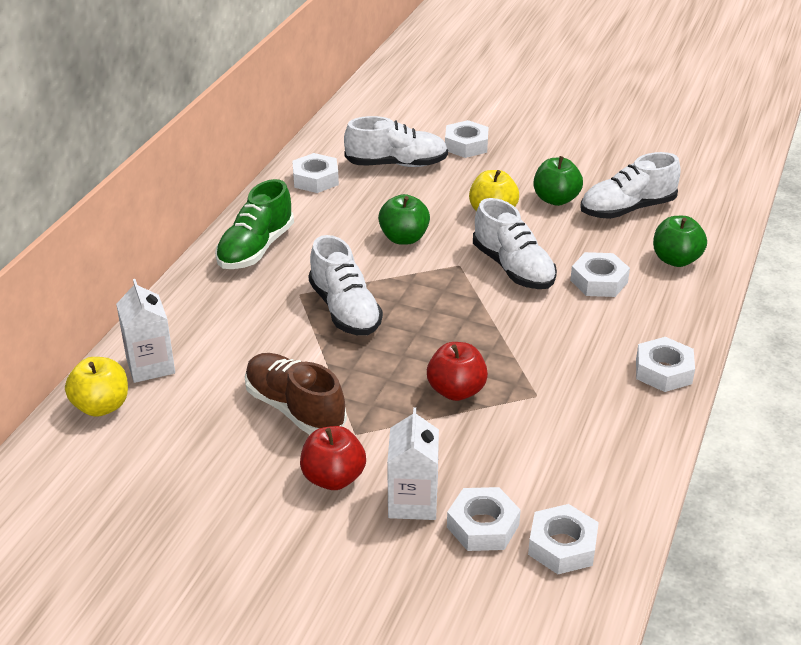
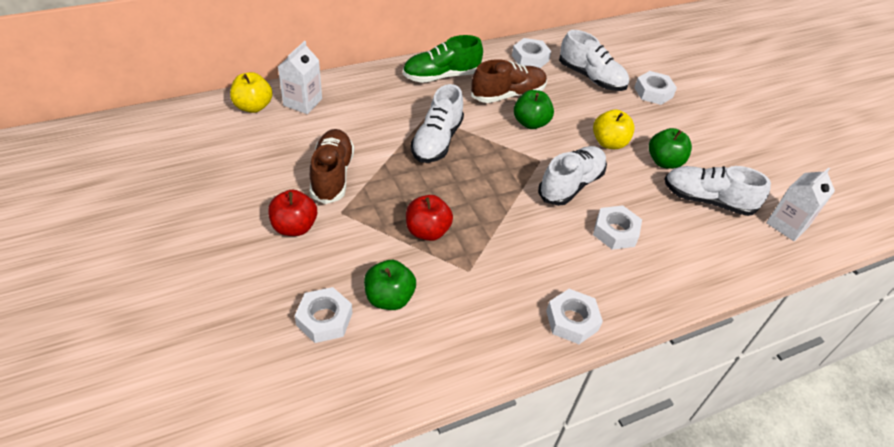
camera: 40 degrees right, 10 degrees up
white carton [387,407,439,520] -> white carton moved to [766,167,835,241]
white shoe [473,198,557,289] -> white shoe turned 150 degrees counterclockwise [538,146,607,206]
white nut [528,504,599,574] -> none
green apple [653,216,707,267] -> green apple moved to [364,260,416,310]
none -> brown shoe [471,59,547,103]

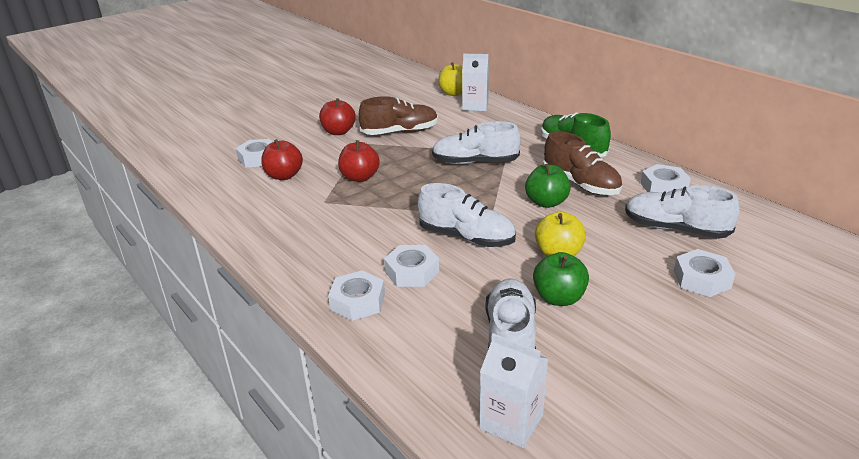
camera: 80 degrees right, 15 degrees down
green apple [364,260,416,310] -> red apple [261,139,303,180]
white nut [546,289,603,344] -> white nut moved to [328,270,385,321]
white shoe [559,30,629,91] -> white shoe turned 90 degrees clockwise [625,185,740,239]

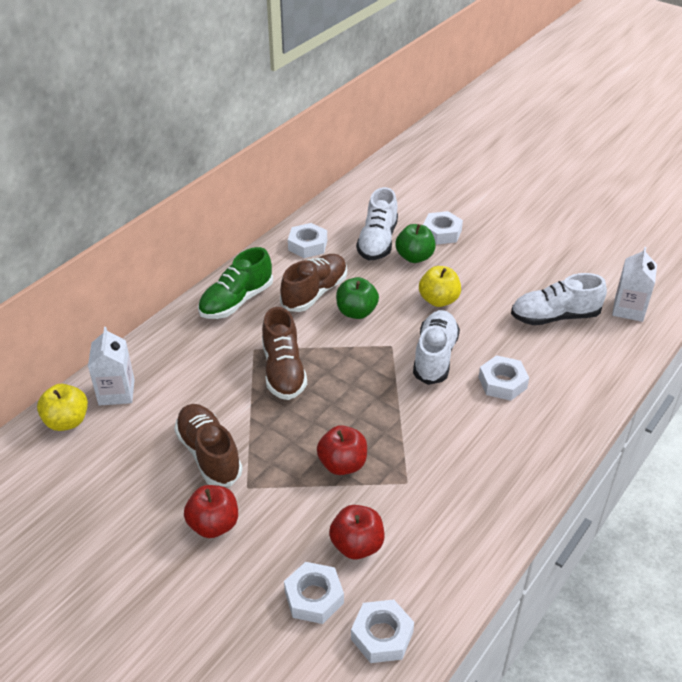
camera: 105 degrees left, 10 degrees up
white nut [328,270,385,321] -> white nut moved to [351,600,414,663]
white shoe [432,121,521,165] -> brown shoe [262,307,307,400]
green apple [533,252,589,306] -> green apple moved to [395,224,436,263]

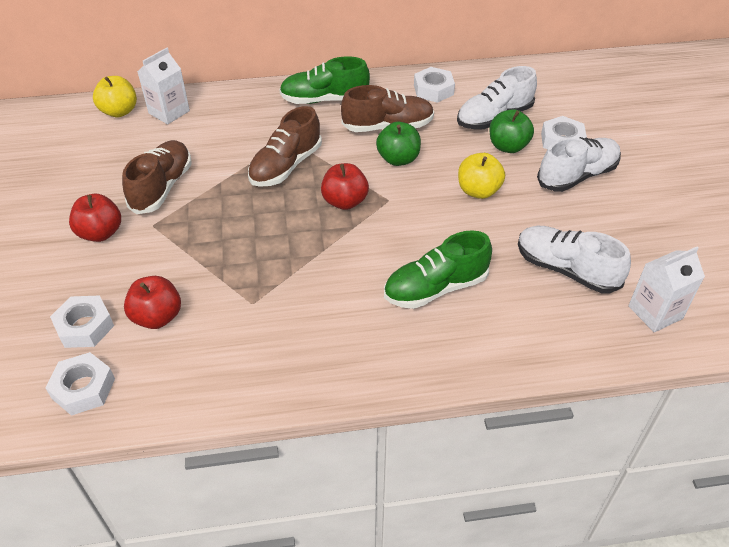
camera: 45 degrees right, 5 degrees up
red apple [317,425,367,475] -> red apple moved to [321,163,369,210]
white shoe [413,310,460,385] -> white shoe moved to [537,137,621,192]
white nut [478,355,529,401] -> green shoe [384,230,492,309]

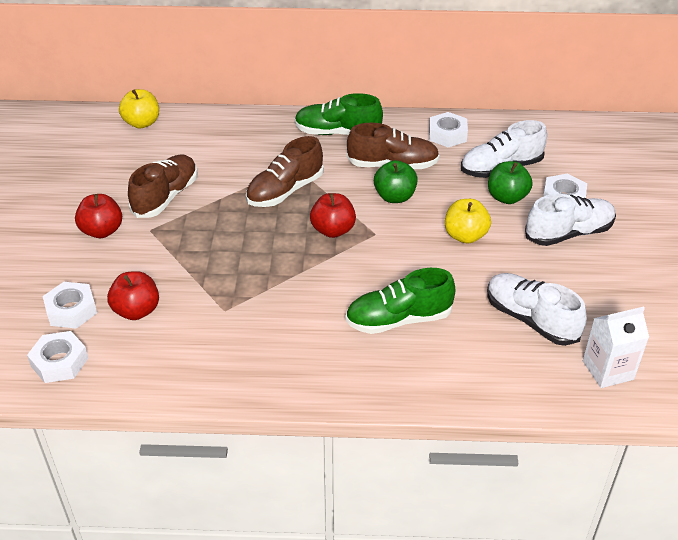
camera: 10 degrees right, 5 degrees down
white carton [137,48,190,124] -> none

